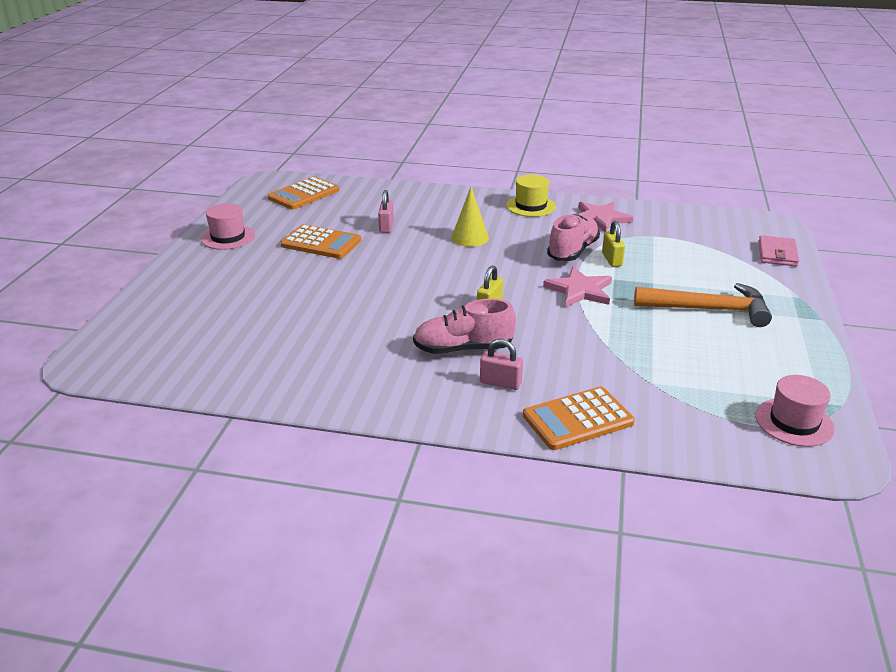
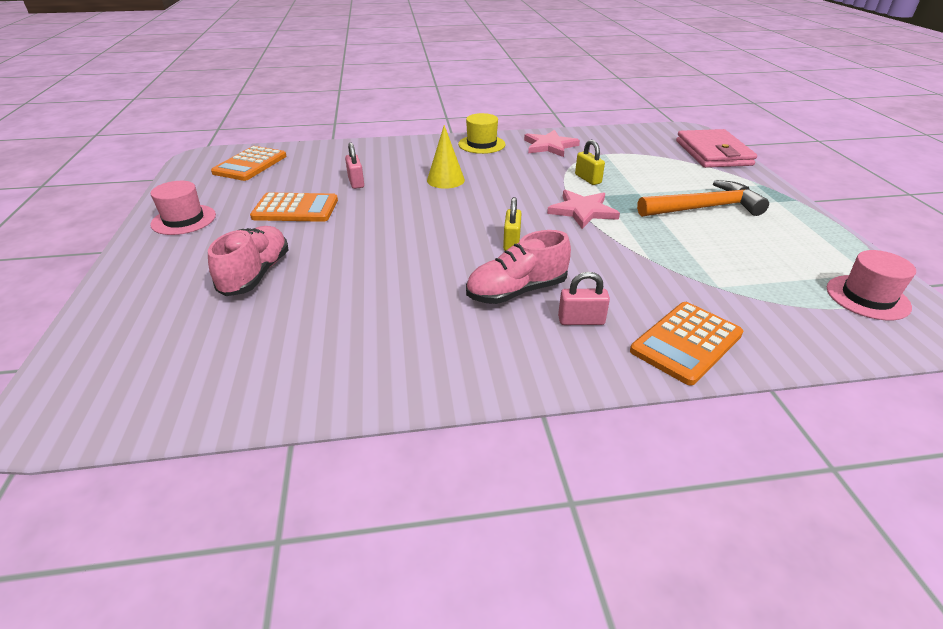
camera: 20 degrees left, 5 degrees up
pink shoe [547,214,600,261] -> pink shoe moved to [208,226,288,296]
pink wallet [758,235,799,266] -> pink wallet [676,129,757,168], size x1.66

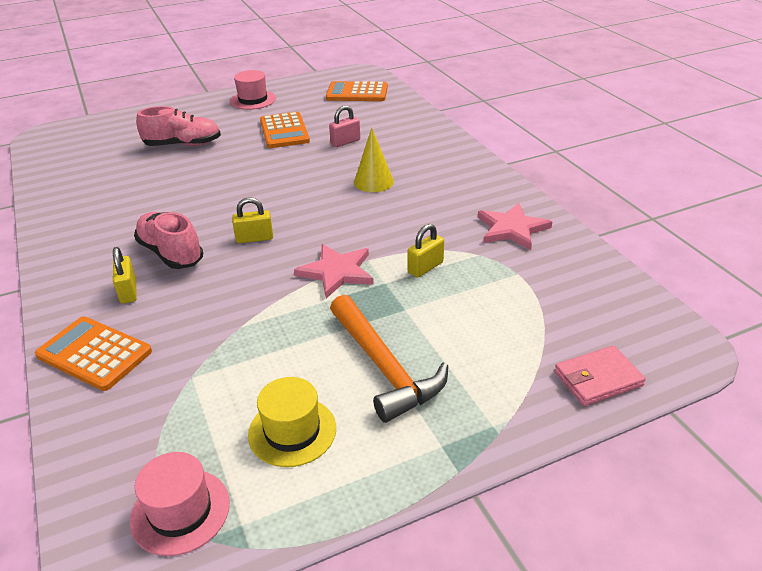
camera: 75 degrees right, 0 degrees up
yellow hat [458,113,505,154] -> yellow hat moved to [248,377,336,467]
pink padlock [558,272,610,325] -> yellow padlock [113,247,137,304]
pink wallet [676,129,757,168] -> pink wallet [554,346,646,406], size x0.60

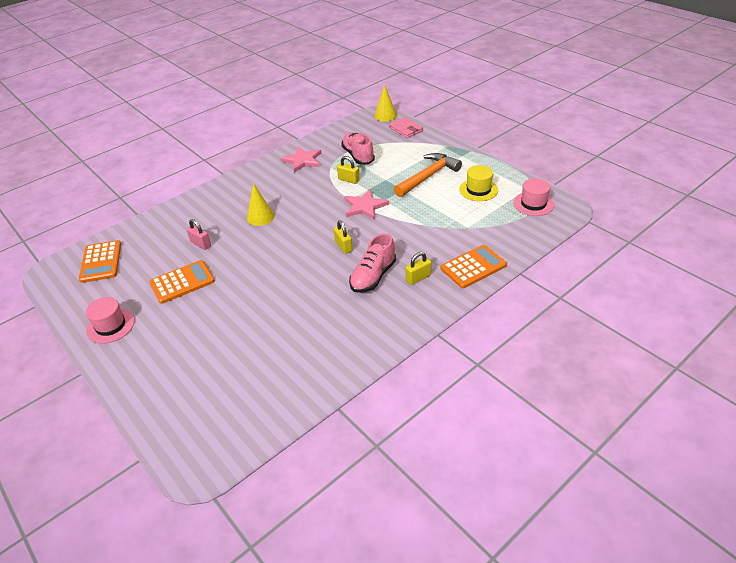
camera: 105 degrees left, 5 degrees up
orange calculator [35,317,152,391] -> orange calculator turned 135 degrees counterclockwise [441,245,507,288]
pink shoe [136,106,221,146] -> pink shoe moved to [341,132,375,164]
none -> yellow cone [374,84,397,122]

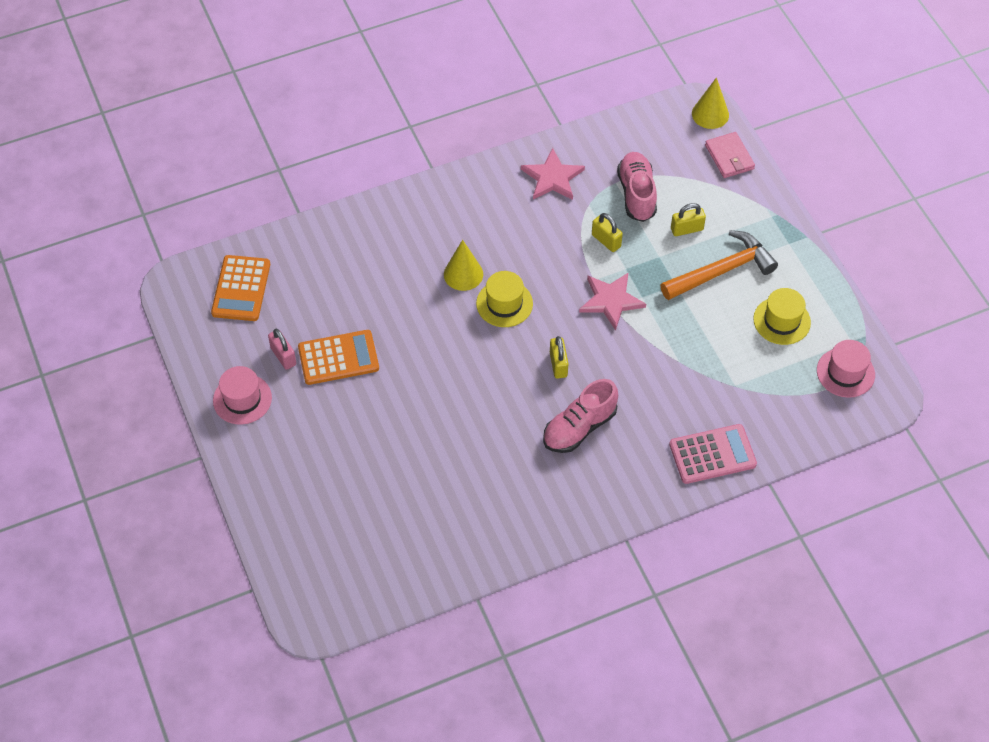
camera: 15 degrees right, 15 degrees up
pink padlock [186,219,211,250] -> pink padlock moved to [268,329,296,370]
yellow padlock [405,252,431,285] -> yellow padlock moved to [671,203,706,236]
orange calculator [441,245,507,288] -> pink calculator [669,424,757,484]
none -> yellow hat [476,271,533,327]

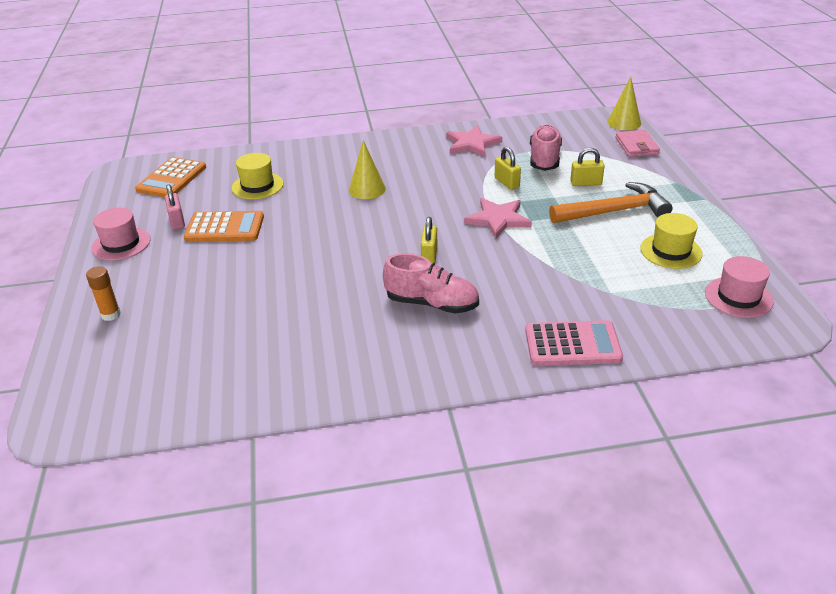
camera: 15 degrees right, 20 degrees down
yellow hat [476,271,533,327] -> yellow hat moved to [232,153,284,199]
pink shoe [543,379,618,453] -> pink shoe turned 135 degrees counterclockwise [383,253,479,313]
none -> orange glue stick [86,266,121,321]

